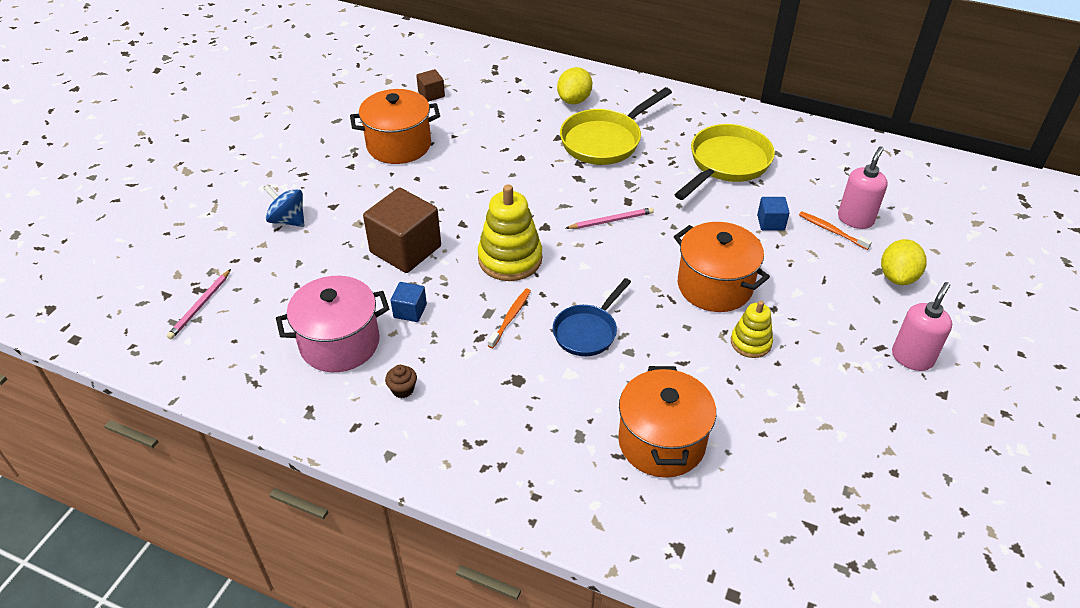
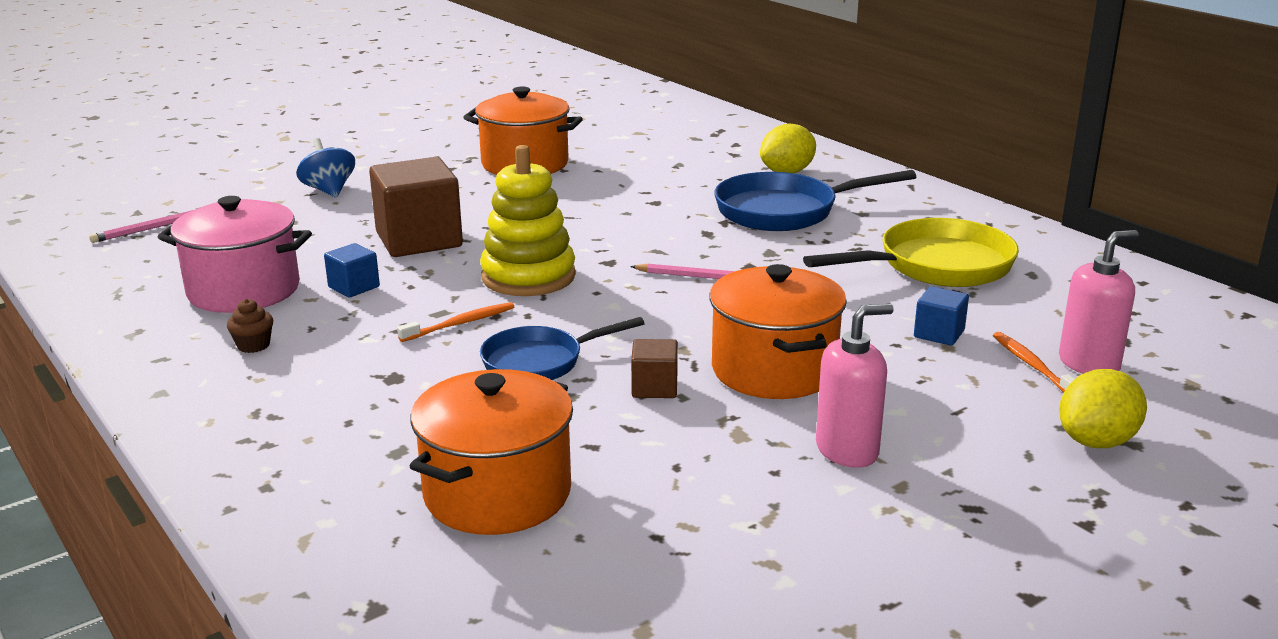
camera: 30 degrees right, 20 degrees down
brown cube [416,69,445,102] -> brown cube moved to [631,339,678,398]
yellow pan [560,87,672,165] -> blue pan [714,170,916,231]
yellow stacking toy [731,301,773,358] -> none
pink soap dispenser [892,282,952,371] -> pink soap dispenser moved to [816,304,894,468]

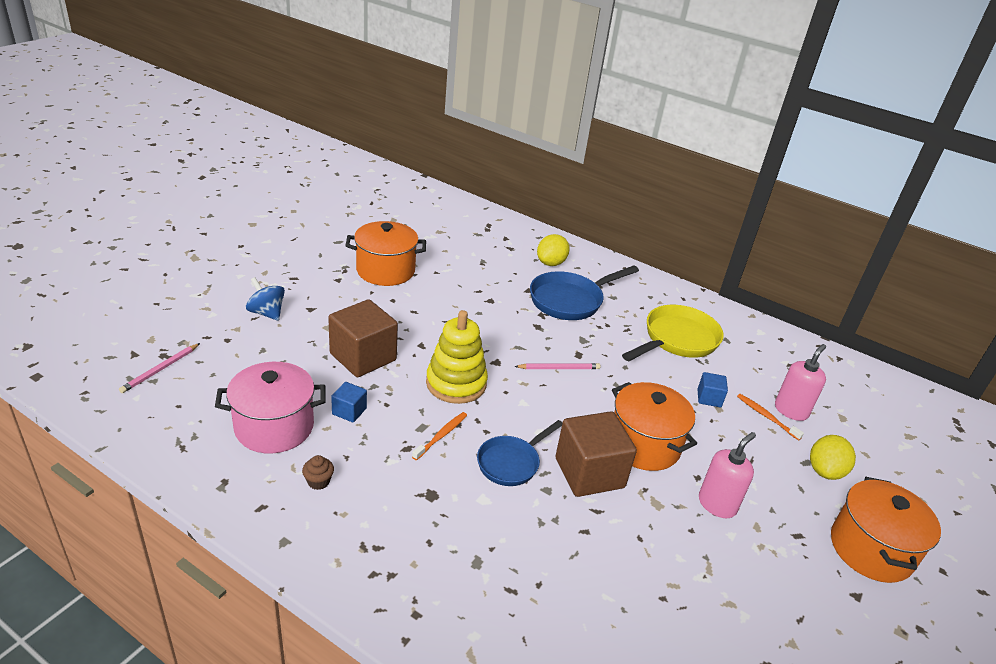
camera: 25 degrees left, 10 degrees up
orange pot [409,369,573,535] -> orange pot moved to [831,477,941,583]
brown cube [631,339,678,398] -> brown cube [556,411,637,497], size x2.09

